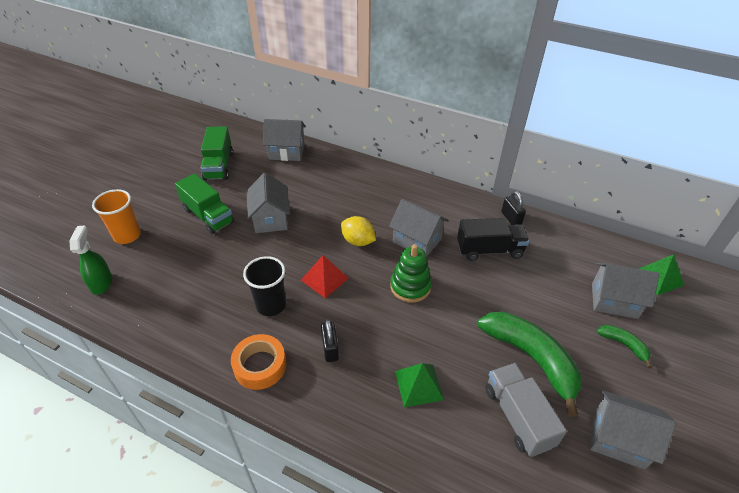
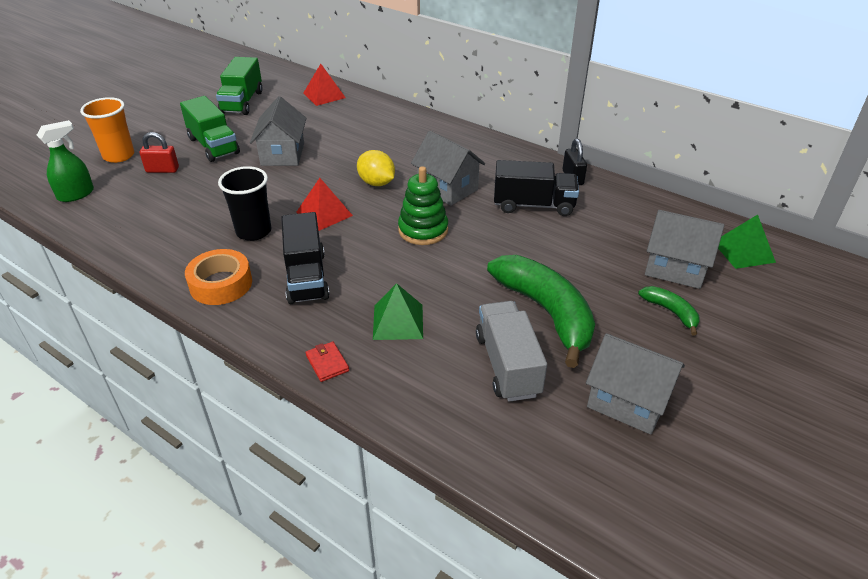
camera: 10 degrees right, 5 degrees down
green spray bottle [69,226,112,295] -> green spray bottle turned 45 degrees clockwise [37,120,94,202]
grey house [263,119,306,161] -> red pyramid [303,64,346,106]
black padlock [321,319,339,362] -> black truck [281,212,330,304]
none -> red padlock [140,132,179,173]
none -> red wallet [306,342,349,382]

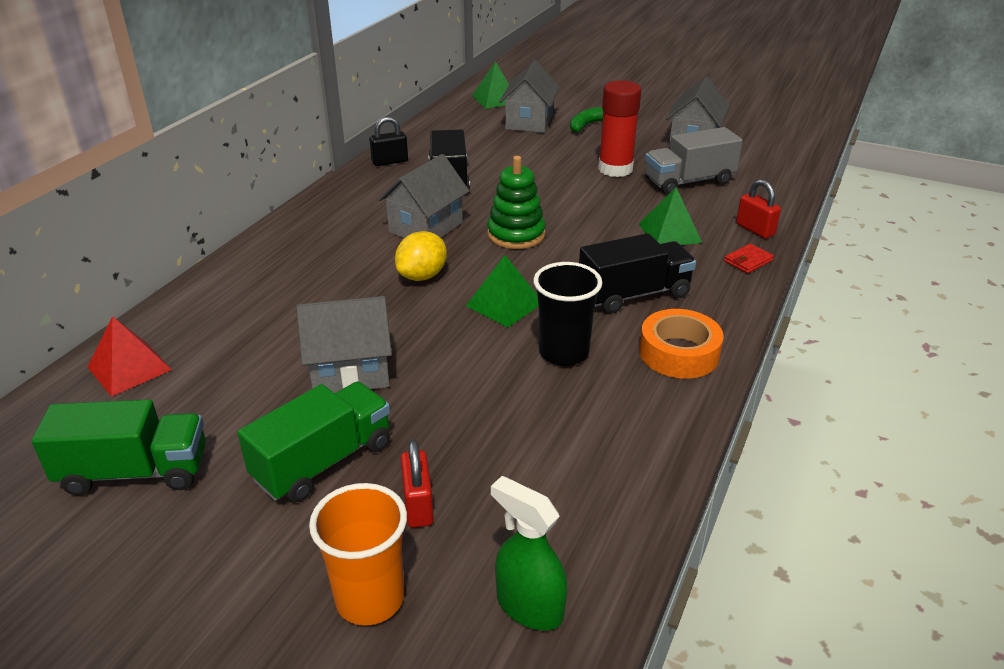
camera: 100 degrees left, 5 degrees down
red pyramid [296,178,353,231] -> green pyramid [466,255,539,327]
green banana [487,255,595,368] -> red glue stick [598,80,641,177]
none -> red padlock [736,179,781,239]

